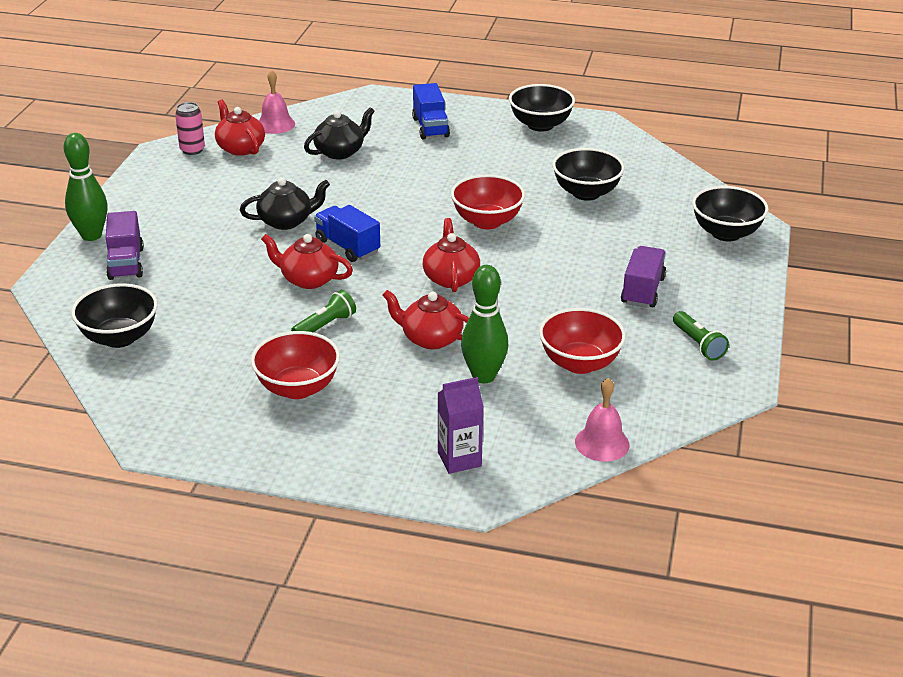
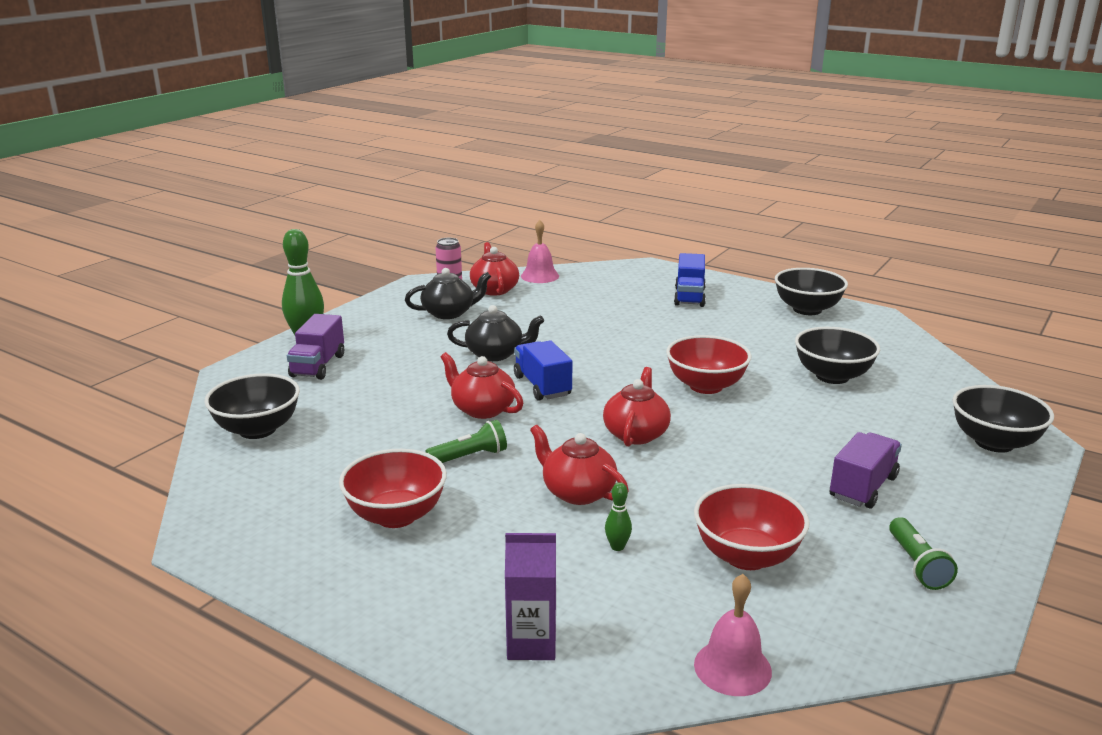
camera: 20 degrees right, 10 degrees down
black teapot [304,107,374,159] -> black teapot moved to [405,268,491,319]
green bowling pin [461,265,508,383] -> green bowling pin [605,482,632,551], size x0.45

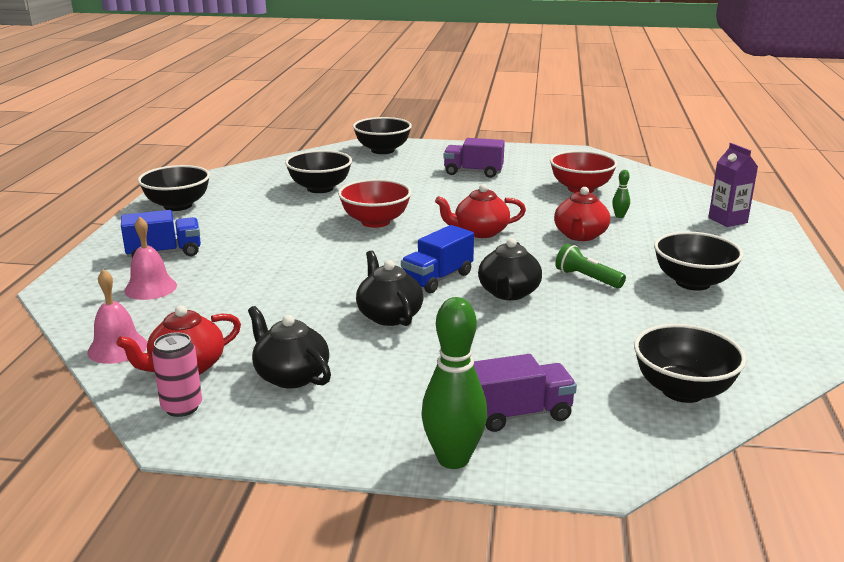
camera: 115 degrees left, 0 degrees up
red bowl [339,449,447,528] -> black bowl [654,231,743,291]
red teapot [441,352,523,419] -> black teapot [478,238,542,300]
pink bell [694,574,772,696] -> pink bell moved to [124,217,177,300]
green flashlight [889,517,958,590] -> none

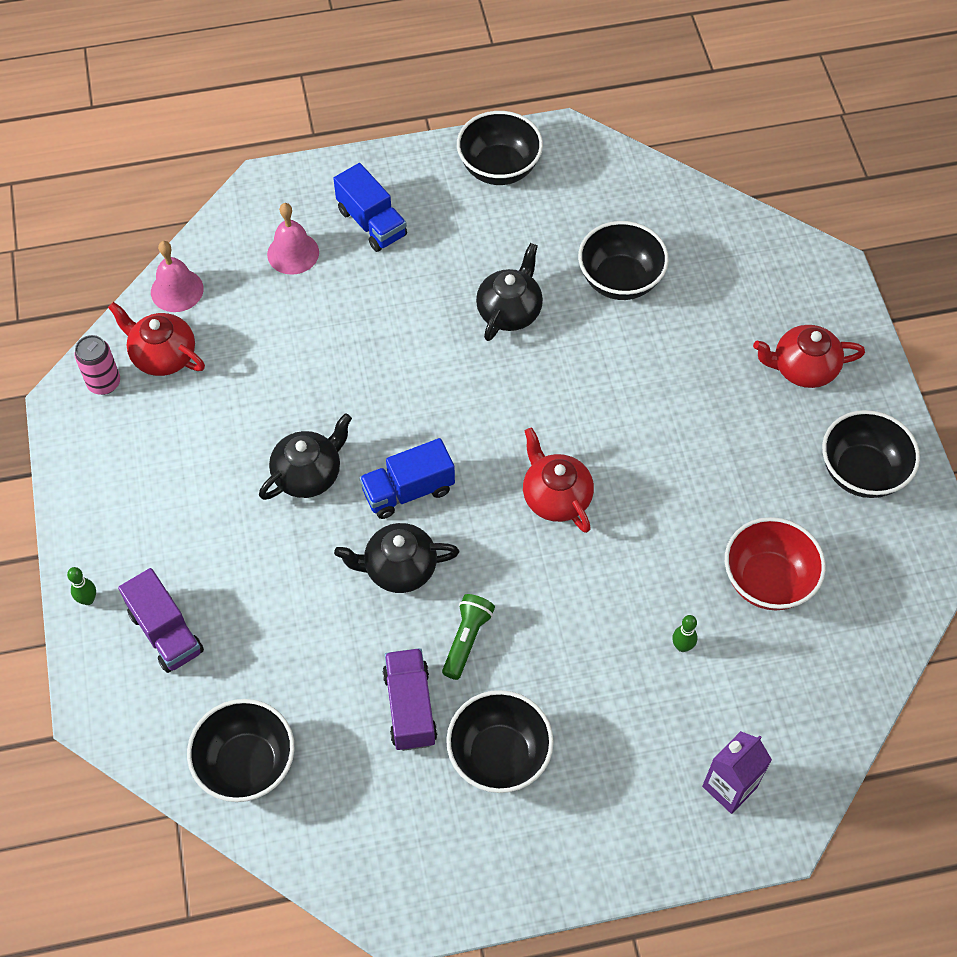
camera: 70 degrees right, 35 degrees up
black teapot [248,306,331,389] -> black teapot moved to [476,243,543,341]
red bowl [338,179,411,228] -> none
black bowl [353,117,412,154] -> black bowl moved to [822,410,920,498]
blue truck [401,225,474,293] -> blue truck turned 45 degrees counterclockwise [359,438,455,519]
green bowling pin [421,297,487,469] -> green bowling pin [67,567,96,605], size x0.45
purple truck [443,138,505,178] -> purple truck moved to [383,648,437,751]
red teapot [554,187,610,241] -> red teapot moved to [753,325,865,388]

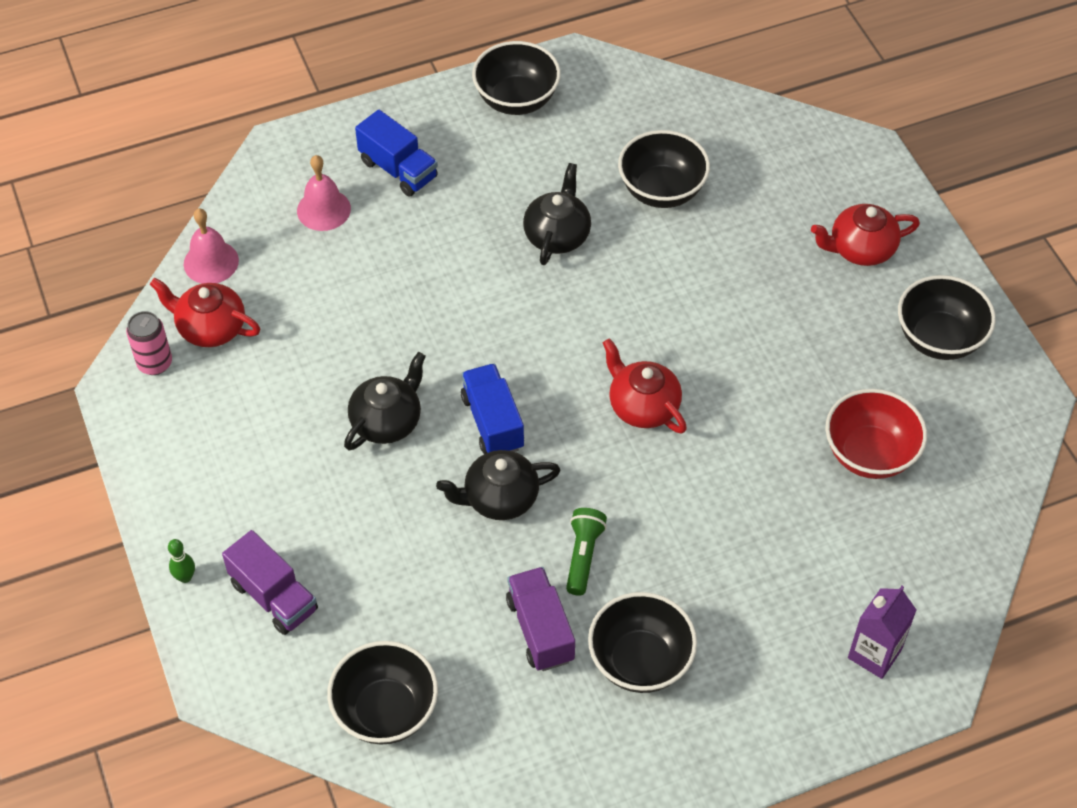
camera: 10 degrees left, 5 degrees down
blue truck [359,438,455,519] -> blue truck turned 105 degrees clockwise [461,364,524,454]
green bowling pin [672,615,697,652] -> none

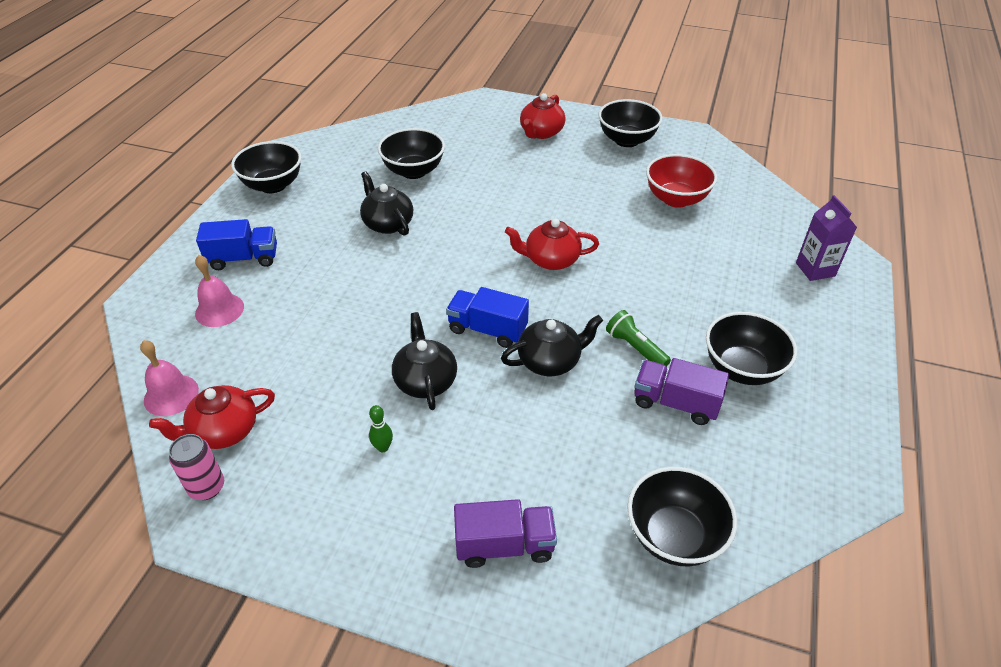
camera: 50 degrees left, 10 degrees down
green bowling pin [168,539,195,583] -> green bowling pin moved to [369,405,393,452]
black teapot [436,450,560,520] -> black teapot turned 135 degrees counterclockwise [501,315,603,376]

